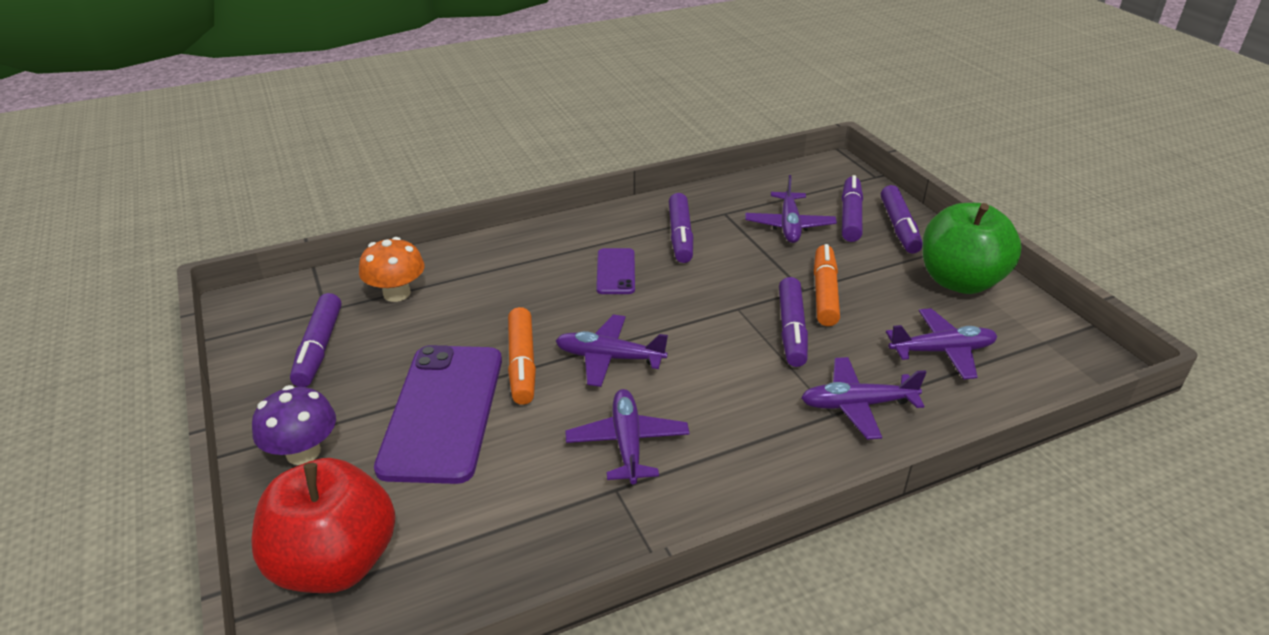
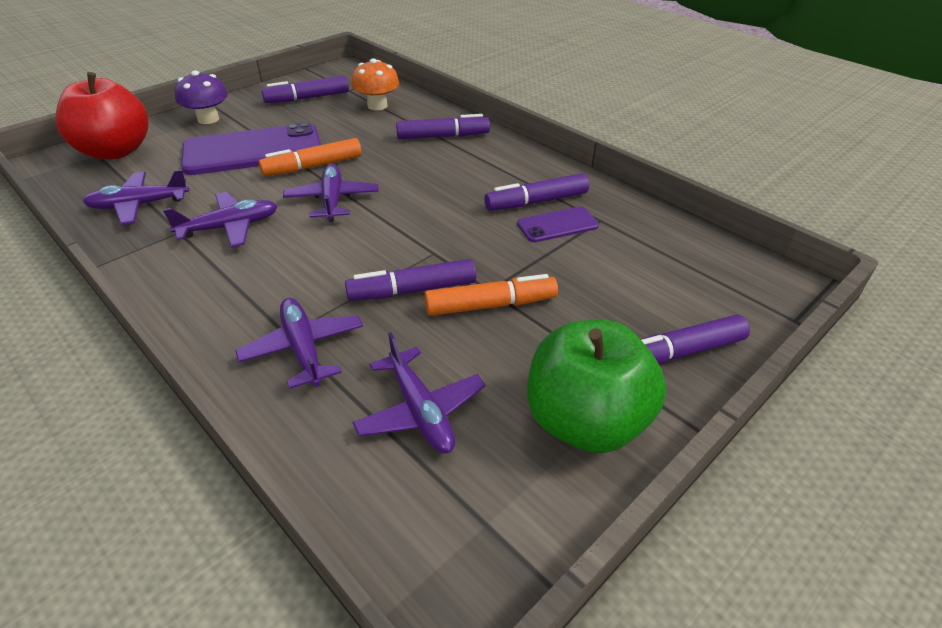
camera: 70 degrees right, 5 degrees up
purple phone [596,248,635,294] -> purple phone moved to [517,206,599,242]
purple plane [745,175,837,243] -> purple plane moved to [83,169,190,225]
purple marker [842,175,863,242] -> purple marker moved to [396,114,490,139]

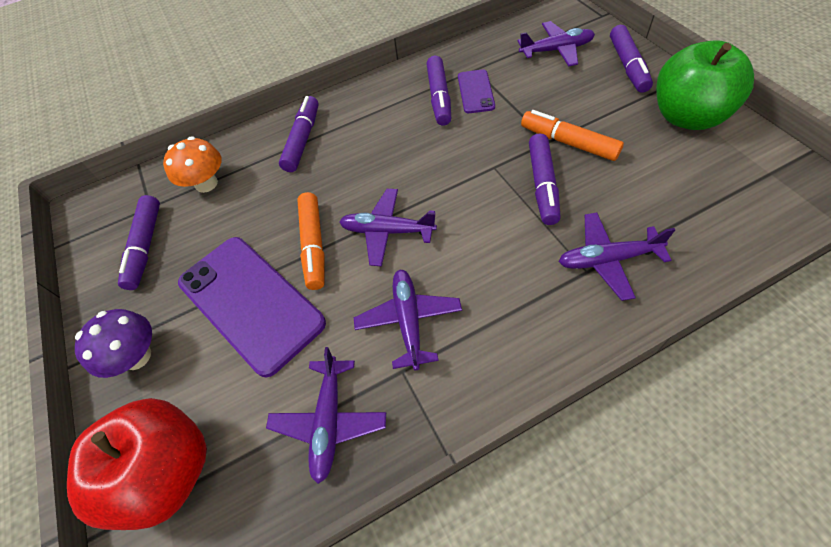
camera: 65 degrees left, 15 degrees up
purple phone [181,122,321,175] -> purple phone turned 45 degrees counterclockwise [178,237,326,378]
purple plane [352,332,486,453] -> purple plane moved to [518,21,595,67]
orange marker [425,274,558,316] -> orange marker turned 60 degrees counterclockwise [521,110,624,161]

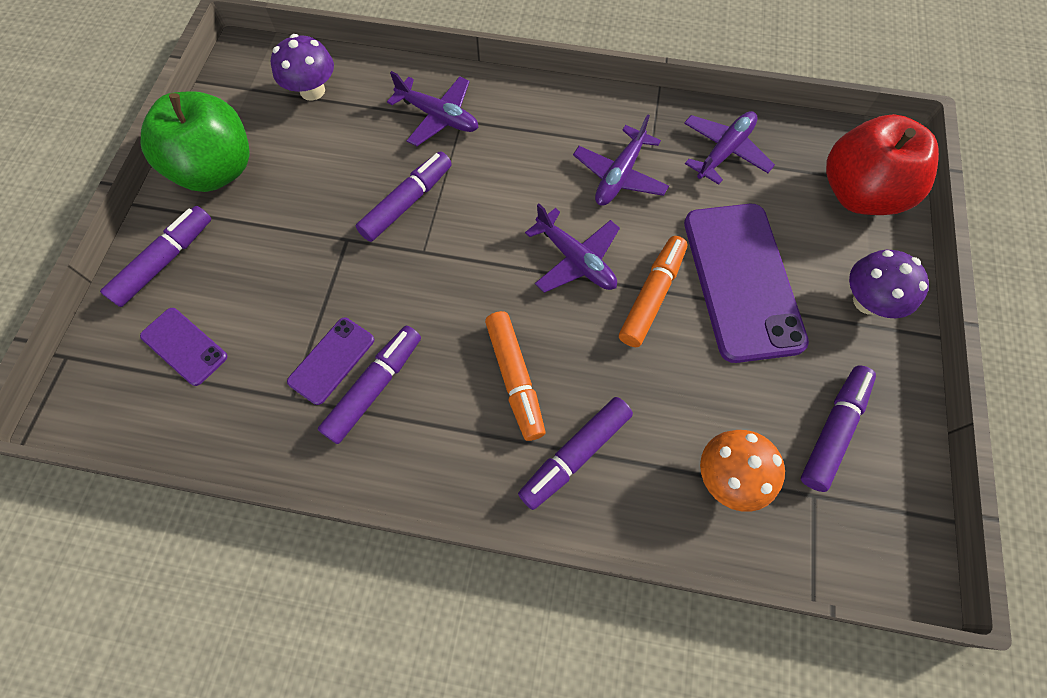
camera: 150 degrees left, 10 degrees up
purple plane [518,21,595,67] -> purple phone [140,308,228,386]
orange marker [521,110,624,161] -> orange marker moved to [485,311,545,441]
none -> purple mushroom [271,34,334,101]

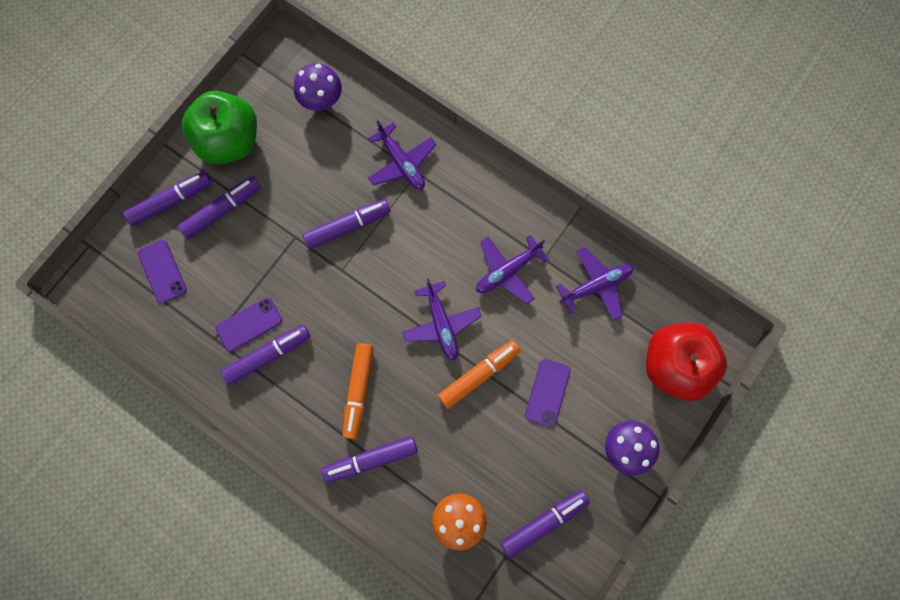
camera: 25 degrees right, 10 degrees up
purple phone [684,204,809,363] -> purple phone [525,359,571,427], size x0.49
none -> purple marker [178,176,261,239]

